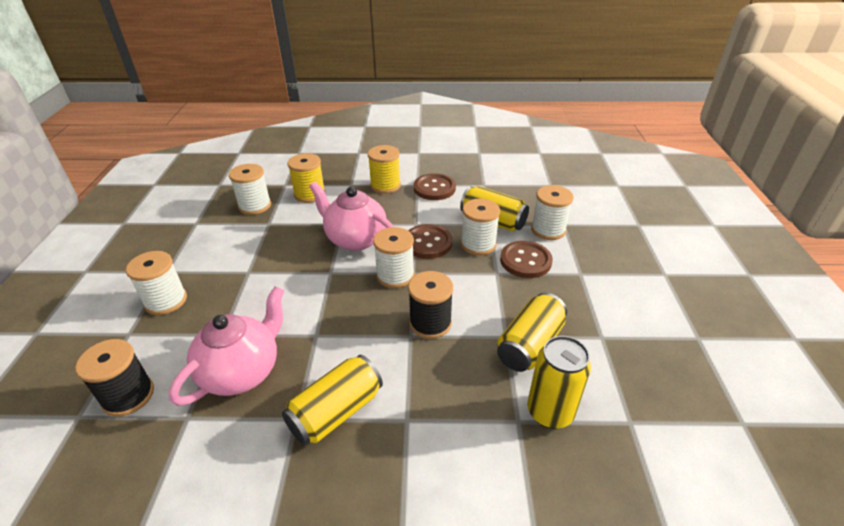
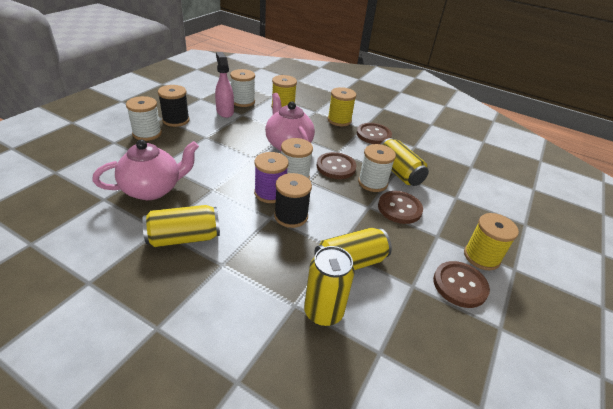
camera: 25 degrees right, 0 degrees up
black spool [75,339,154,417] -> black spool moved to [158,85,190,127]
white spool [531,185,574,240] -> none
none -> pink spray bottle [215,52,234,118]
none -> purple spool [254,152,289,203]
none -> brown button [433,261,490,308]
none -> yellow spool [464,213,519,270]

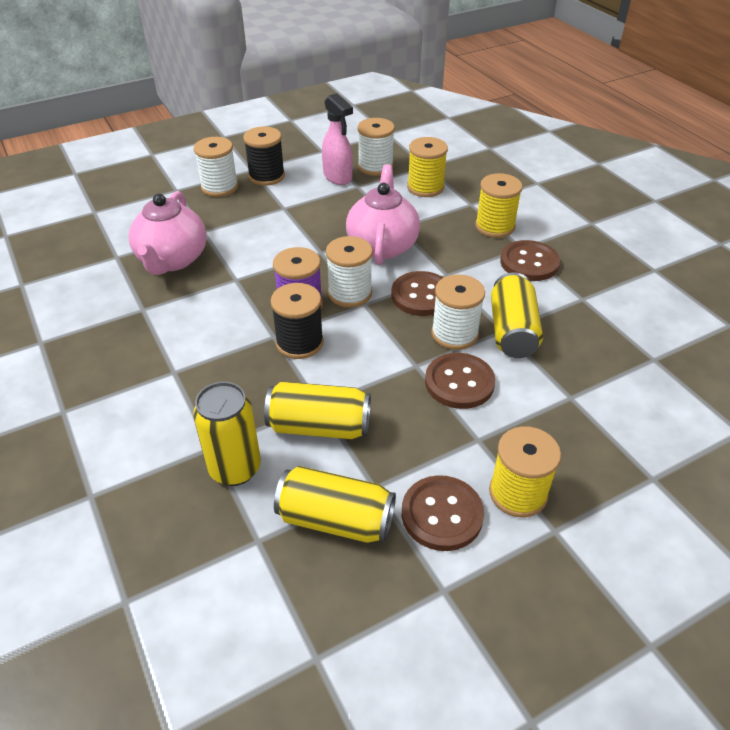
camera: 35 degrees right, 5 degrees up
pink teapot [92,140,199,200] -> pink teapot turned 90 degrees clockwise [129,191,207,275]
yellow can [142,205,220,247] -> yellow can moved to [274,466,396,543]
pink spray bottle [215,52,234,118] -> pink spray bottle turned 135 degrees clockwise [322,93,353,185]

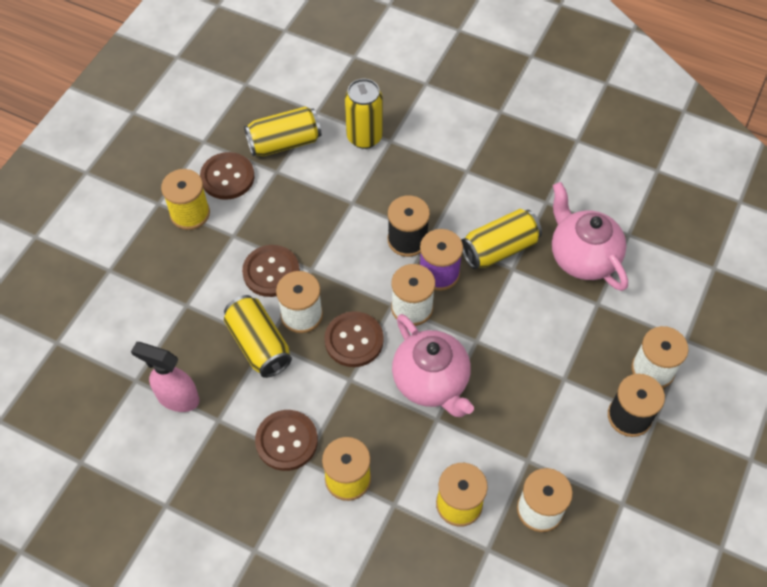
camera: 145 degrees right, 15 degrees up
yellow can [264,381,371,439] -> yellow can moved to [461,209,542,269]
pink spray bottle [322,93,353,185] -> pink spray bottle moved to [131,342,199,412]

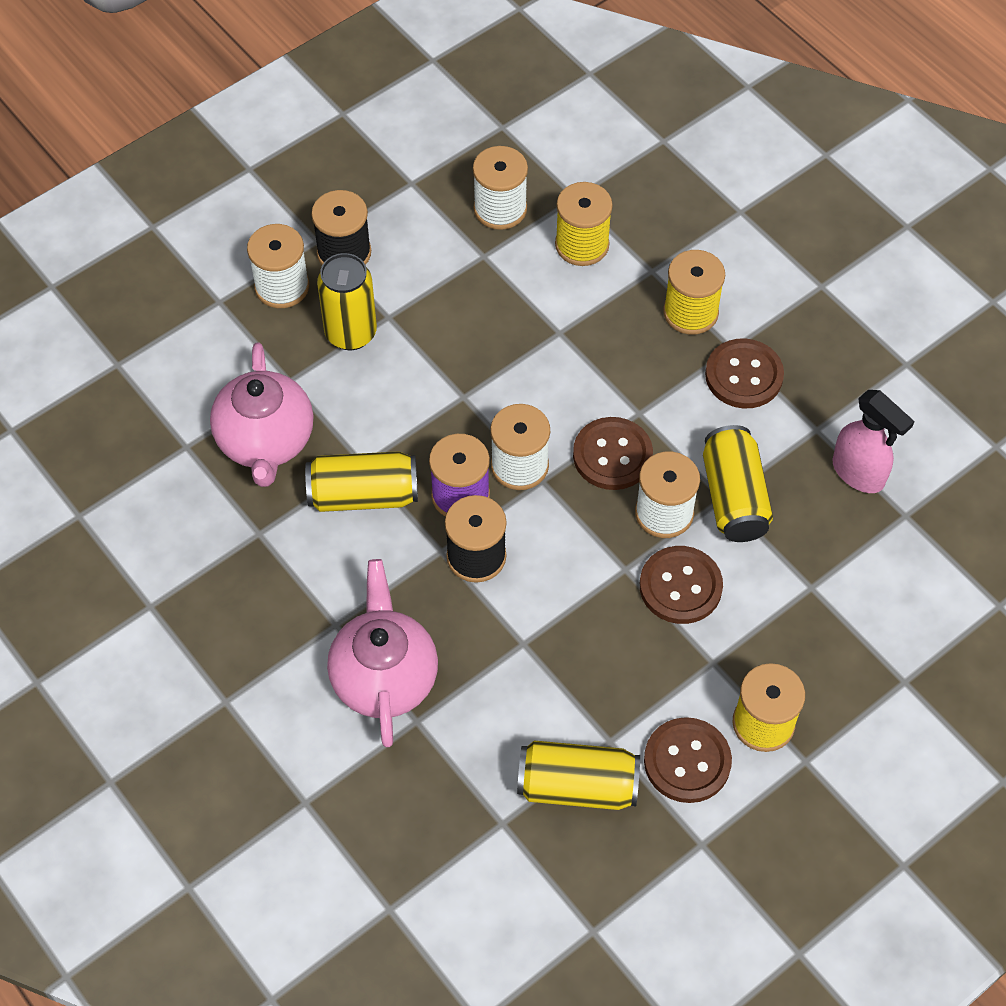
camera: 155 degrees left, 0 degrees up
yellow can [345,79,383,149] -> yellow can moved to [317,253,377,350]
pink teapot [392,314,474,417] -> pink teapot moved to [327,559,438,747]

